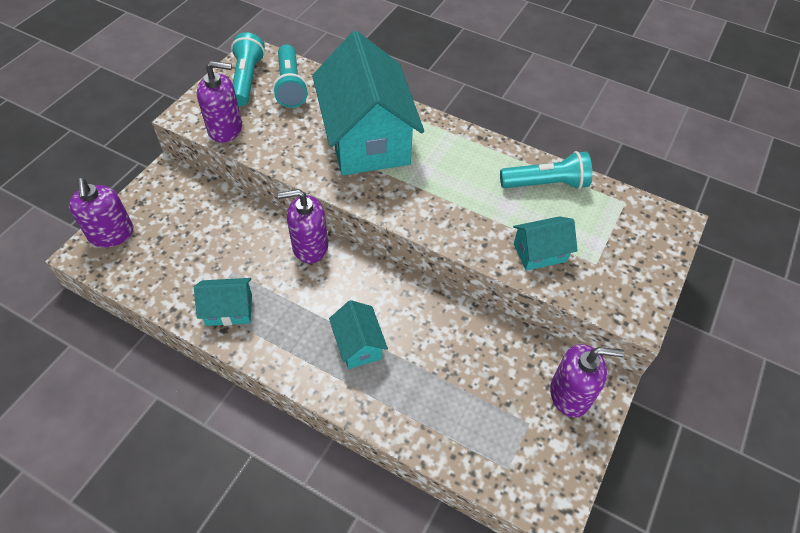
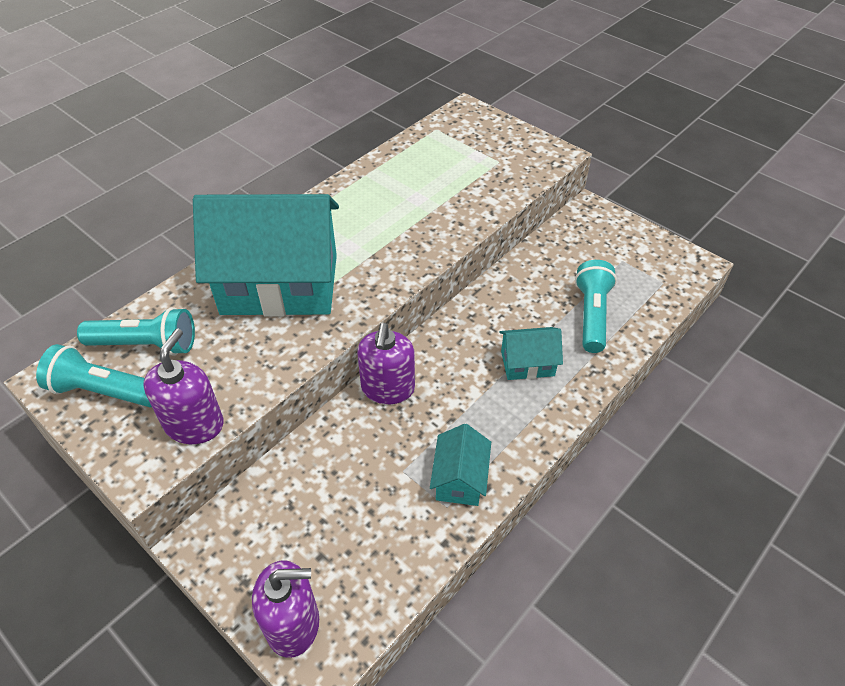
camera: 75 degrees left, 5 degrees down
turquoise flashlight [500,151,592,189] -> turquoise flashlight moved to [575,260,617,353]
turquoise house [513,217,578,271] -> none
purple soap dispenser [550,344,624,417] -> none

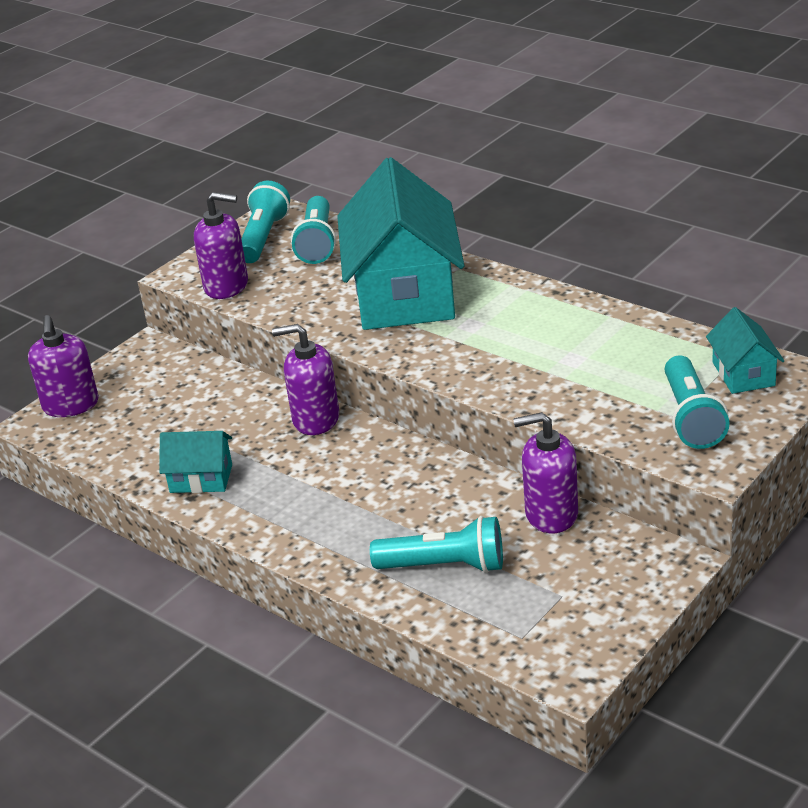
camera: 90 degrees right, 15 degrees down
turquoise house [499,327,563,380] -> turquoise house moved to [706,307,784,394]
none -> purple soap dispenser [513,412,578,533]
none -> turquoise flashlight [665,356,730,449]

